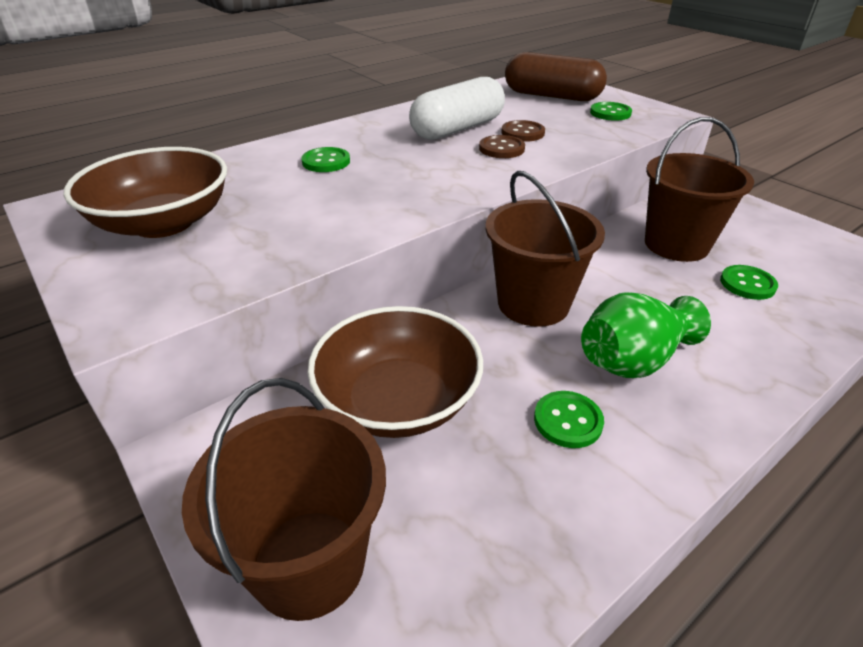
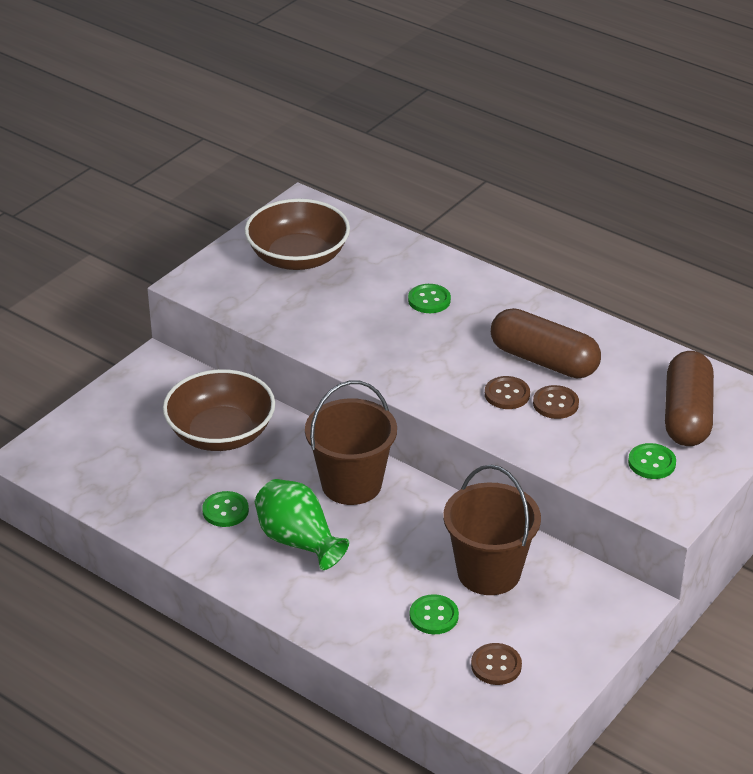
camera: 75 degrees right, 0 degrees up
brown bucket [182,378,386,621] -> none
white capsule [409,77,505,140] -> brown capsule [491,308,601,378]
none -> brown button [471,643,522,685]

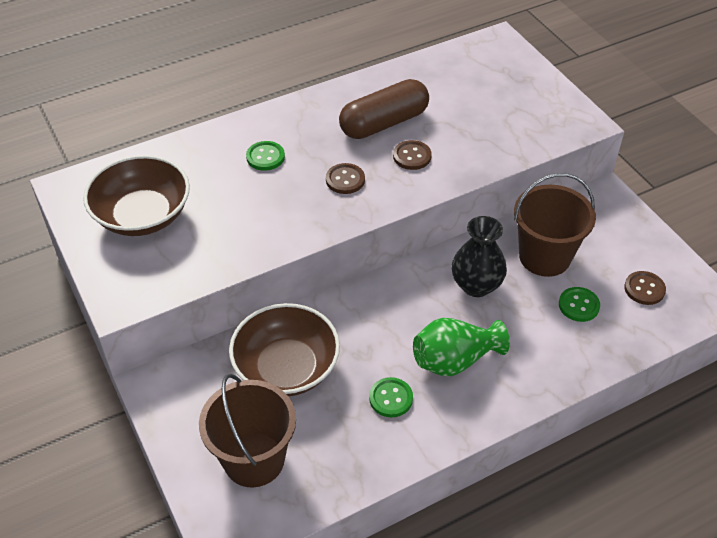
camera: 65 degrees left, 10 degrees up
brown bucket [305,380,397,505] -> brown bucket moved to [199,374,296,488]
brown button [533,385,579,419] -> brown button moved to [326,163,365,194]
green button [628,443,676,479] -> none
brown capsule [665,351,714,446] -> none
none -> black vase [452,216,507,297]

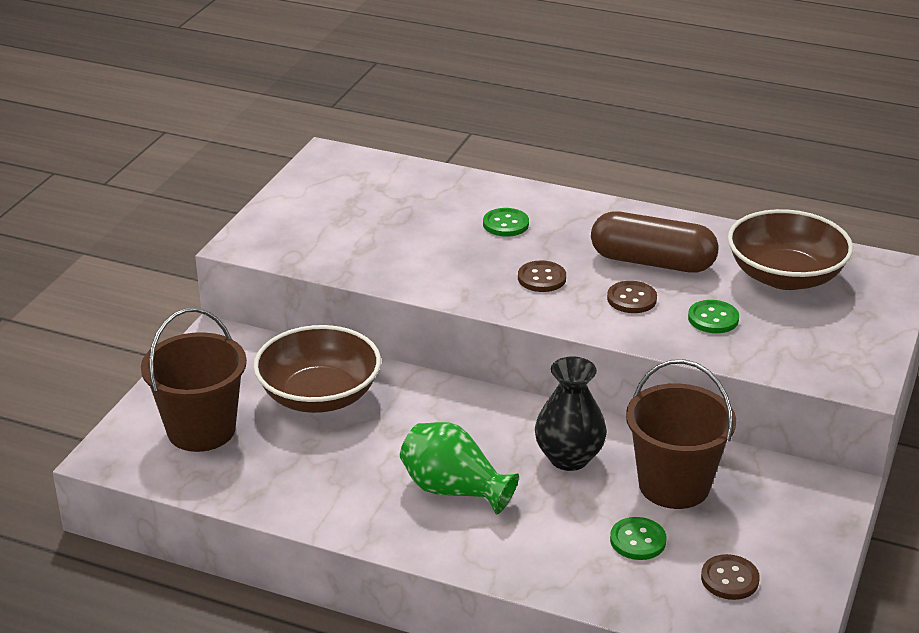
camera: 50 degrees right, 15 degrees down
brown bowl [83,155,190,236] -> brown bowl moved to [728,209,853,290]
green button [369,377,413,417] -> green button moved to [688,300,739,333]

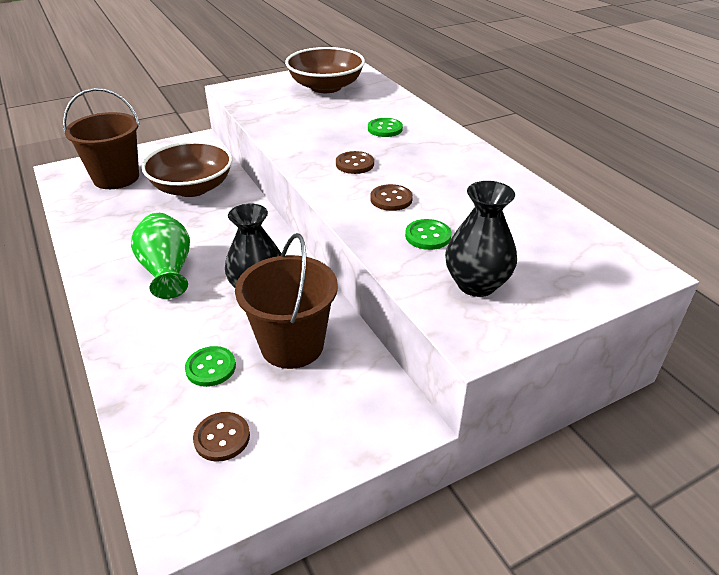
camera: 40 degrees right, 5 degrees up
brown capsule [591,211,719,273] -> none
brown bowl [728,209,853,290] -> brown bowl moved to [285,47,365,93]
none -> black vase [445,181,517,297]

